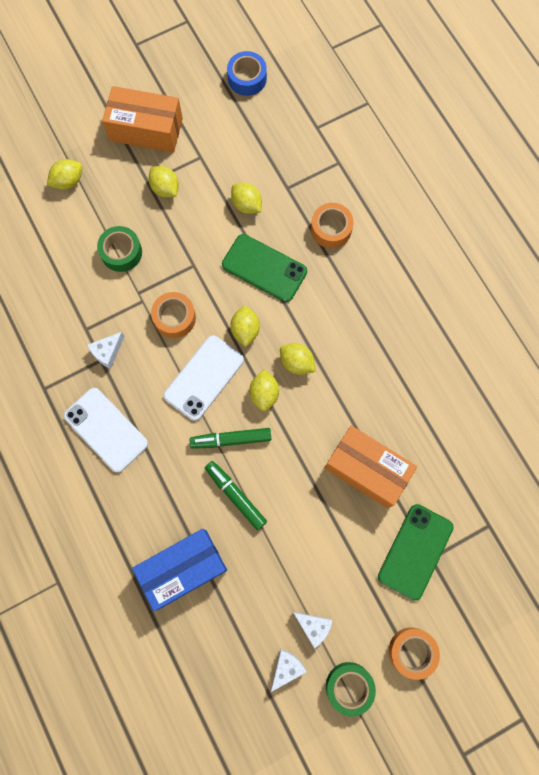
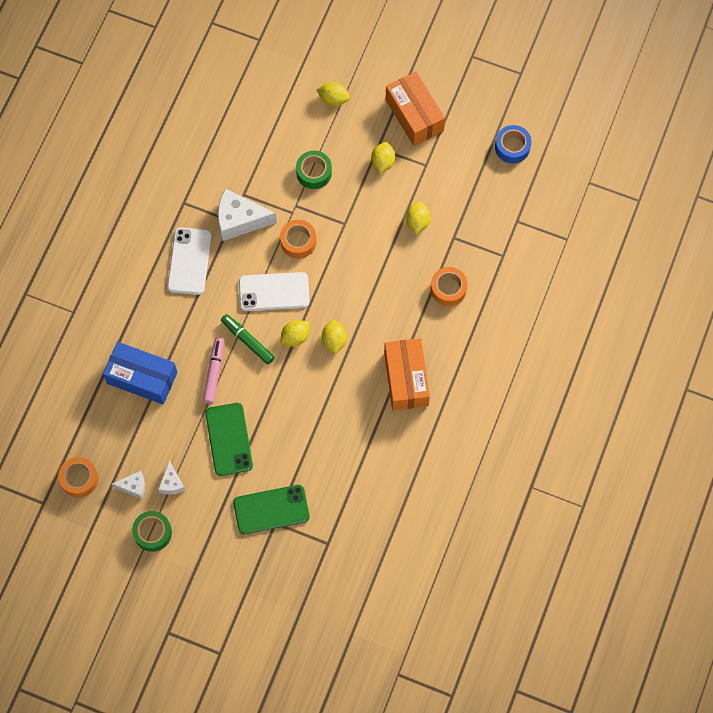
camera: 50 degrees right, 5 degrees down
white cheese [87,332,125,369] -> white cheese [218,188,277,241], size x1.90
green marker [205,461,267,530] -> pink marker [203,338,224,404]
green phone [222,234,307,302] -> green phone moved to [205,403,253,476]
yellow lemon [230,306,260,347] -> none
orange box [325,425,417,508] -> orange box moved to [384,338,430,411]
orange tape [389,627,440,680] -> orange tape moved to [58,457,98,497]

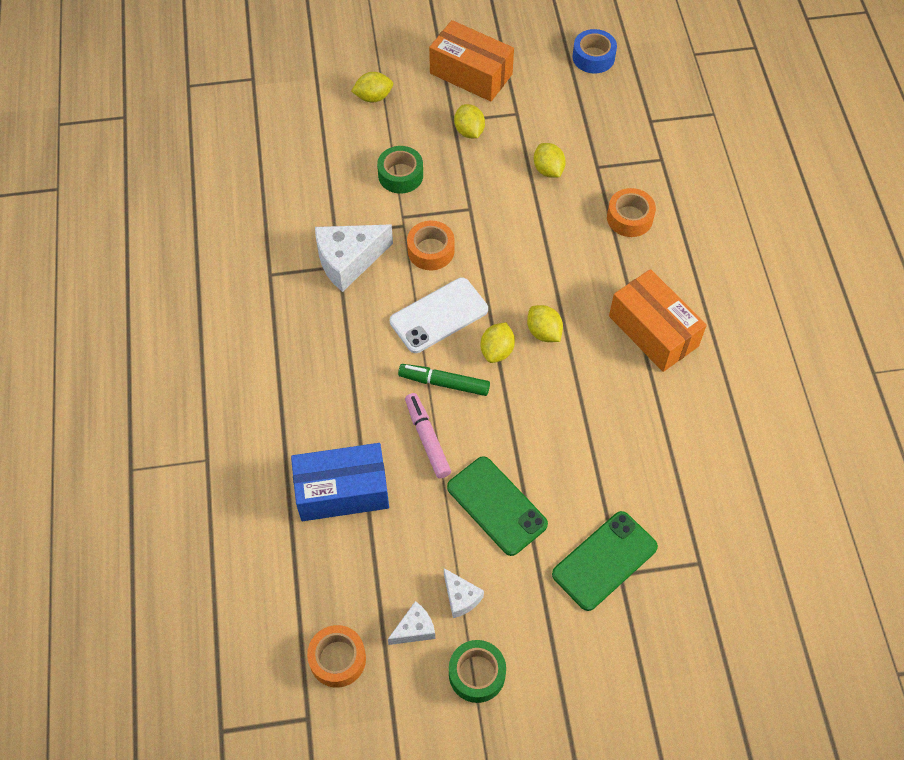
camera: 30 degrees left, 10 degrees down
white phone [167,227,211,295] -> none

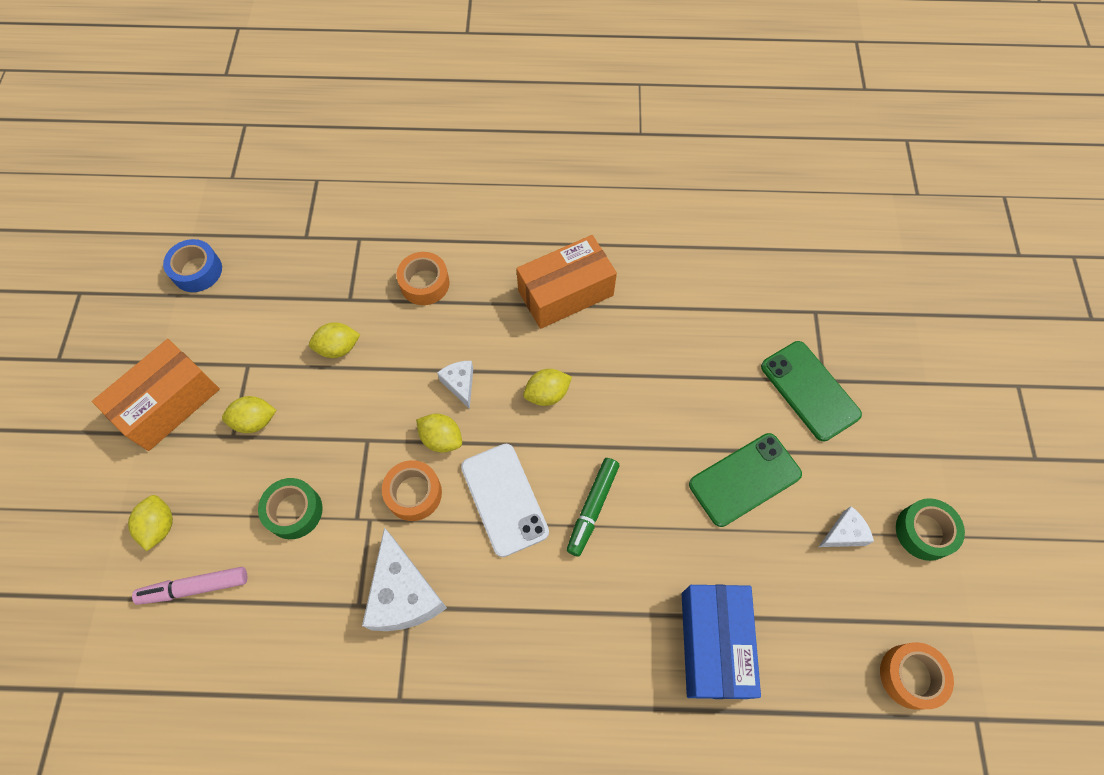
camera: 80 degrees left, 5 degrees up
white cheese [388,601,435,645] -> white cheese moved to [437,361,473,409]
pink marker [405,393,451,478] -> pink marker moved to [132,567,247,605]
yellow lemon [481,322,515,363] -> yellow lemon moved to [416,413,462,453]

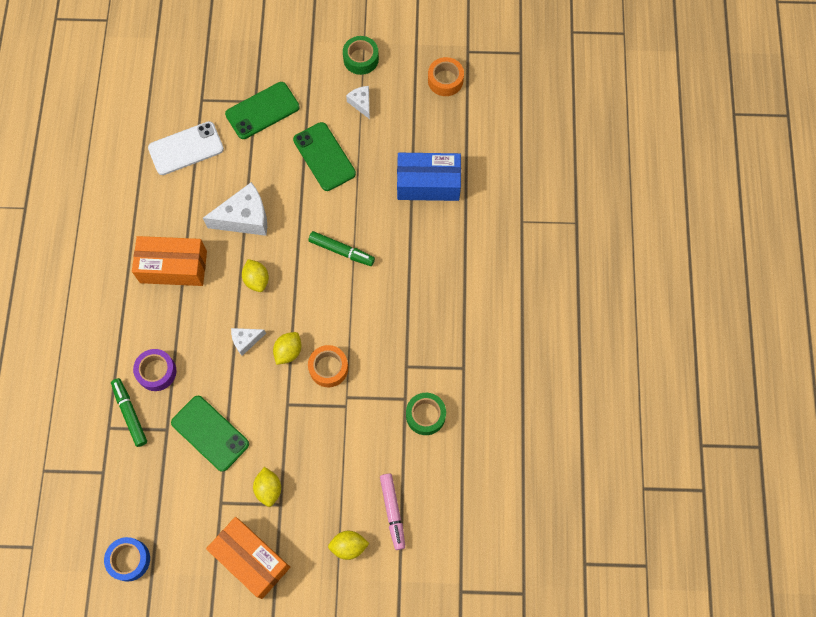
camera: 90 degrees left, 5 degrees up
green tape [258,478,323,539] -> green tape moved to [406,393,446,435]
yellow lemon [309,322,360,358] -> green phone [171,396,249,472]
white cheese [362,527,447,631] -> white cheese moved to [203,182,267,236]
orange tape [397,252,450,305] -> purple tape [133,349,176,391]
white phone [461,444,549,557] -> white phone moved to [148,121,224,175]
orange box [516,235,617,329] -> orange box turned 60 degrees counterclockwise [132,236,207,286]
none -> green marker [111,378,147,447]

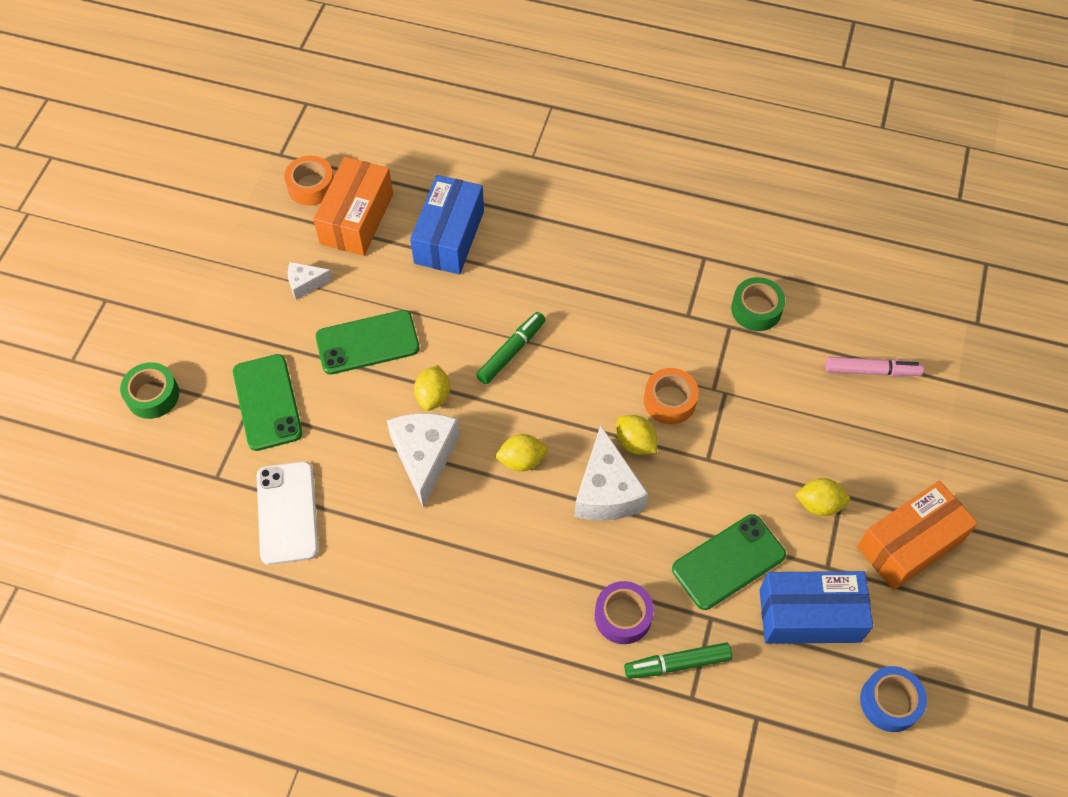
camera: 75 degrees left, 10 degrees down
orange box [132,236,207,286] -> orange box moved to [313,157,393,256]
white cheese [231,328,266,356] -> white cheese [574,425,648,521], size x1.90
yellow lemon [328,531,369,560] -> yellow lemon moved to [414,365,450,411]
green tape [343,36,379,75] -> green tape moved to [120,362,179,419]
none -> blue box [760,571,873,644]

